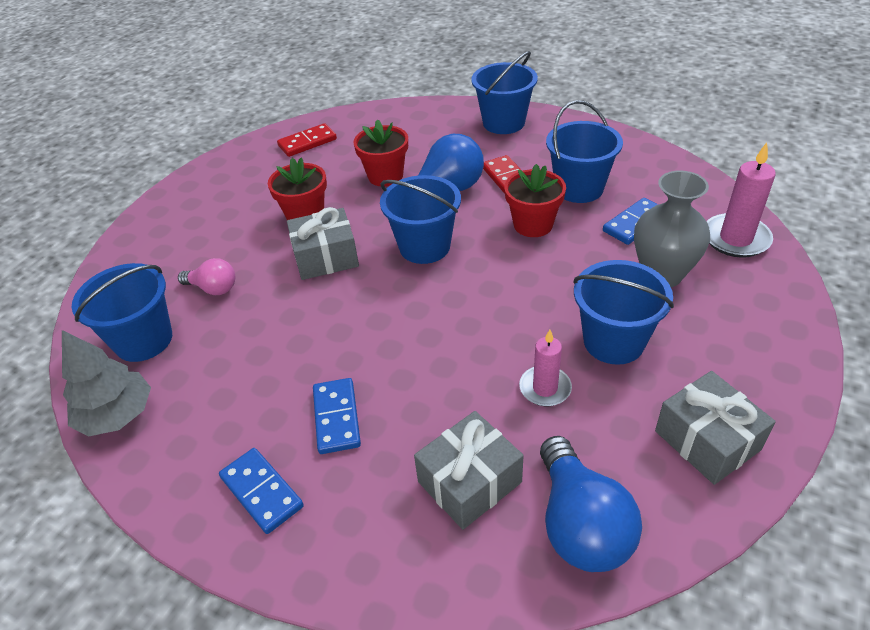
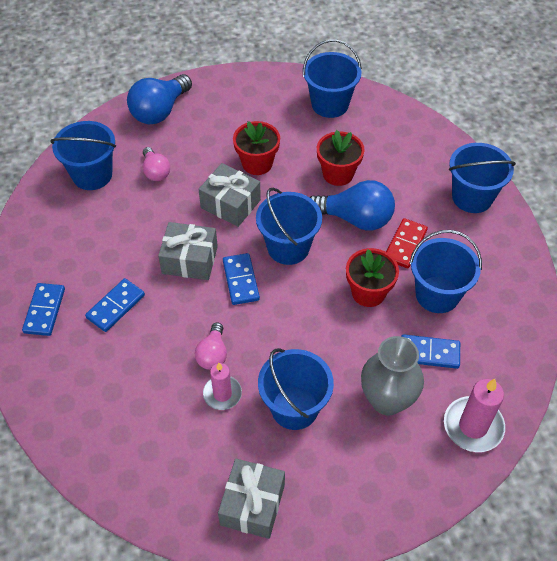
camera: 45 degrees right, 10 degrees up
grey tree [62,330,151,436] -> none
red domino [277,123,337,157] -> blue bucket [303,39,362,118]
grey gift [414,411,524,530] -> grey gift moved to [158,222,218,280]
blue light bulb [540,436,642,572] -> blue light bulb moved to [127,74,192,124]
none -> pink light bulb [195,322,227,370]
none -> blue domino [223,253,260,305]

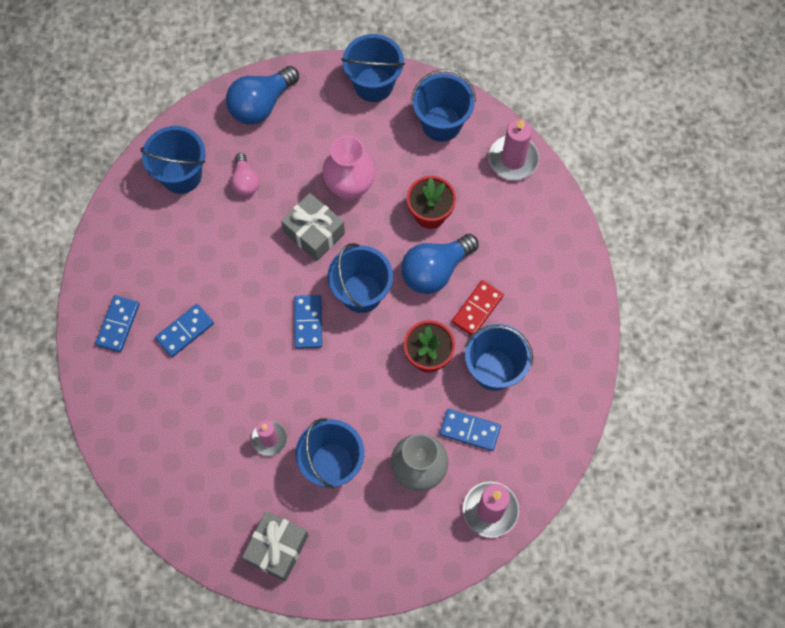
camera: 10 degrees right, 15 degrees up
grey gift [158,222,218,280] -> none
pink light bulb [195,322,227,370] -> none
red flower pot [233,121,280,175] -> pink vase [322,136,375,201]
blue light bulb [310,180,395,231] -> blue light bulb turned 120 degrees clockwise [401,234,479,294]
blue bucket [449,143,516,213] -> blue bucket moved to [341,34,405,102]
none -> pink candle [489,119,539,180]

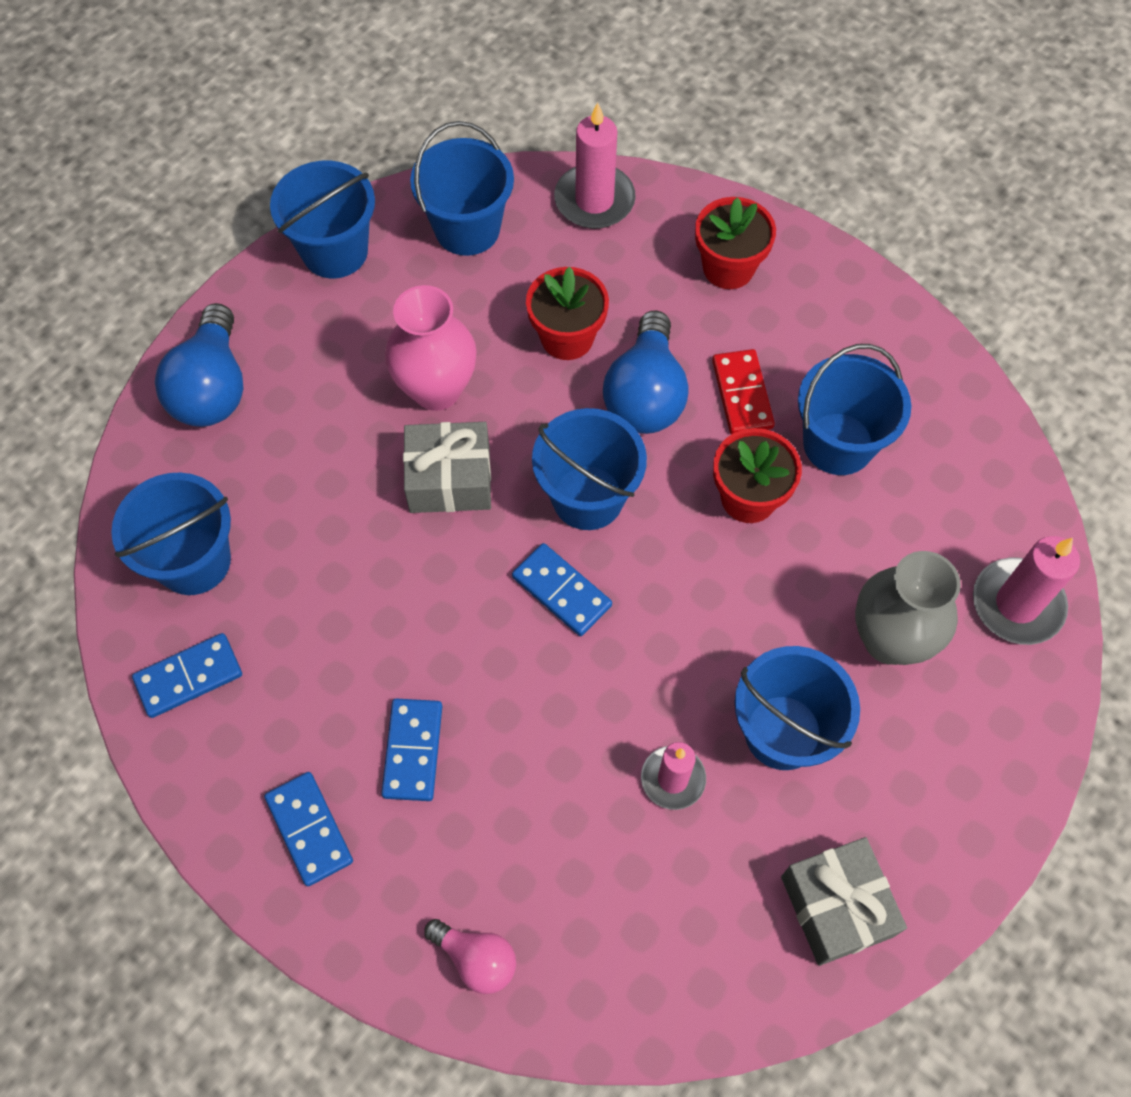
camera: 45 degrees left, 5 degrees down
pink light bulb [231,153,260,196] -> pink light bulb moved to [424,919,516,994]
blue domino [440,409,501,451] -> blue domino moved to [132,633,242,718]
none -> red flower pot [695,197,776,289]

